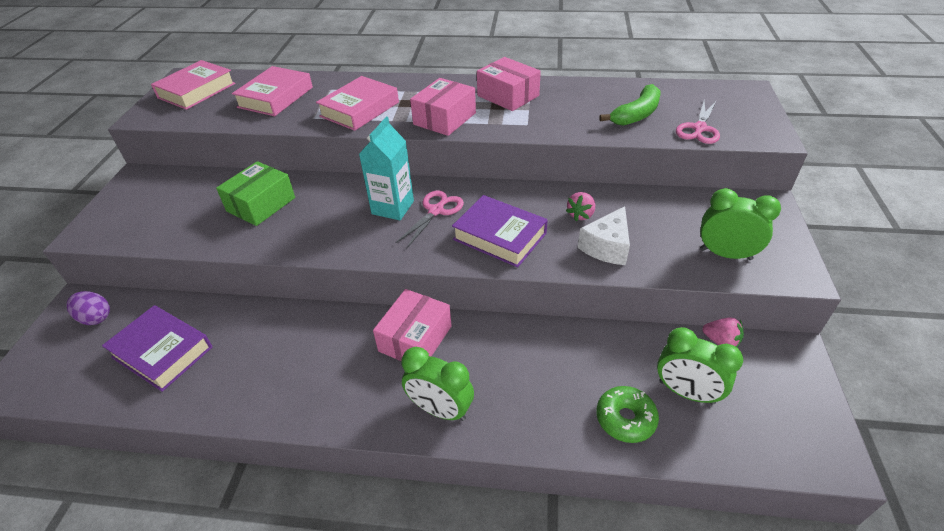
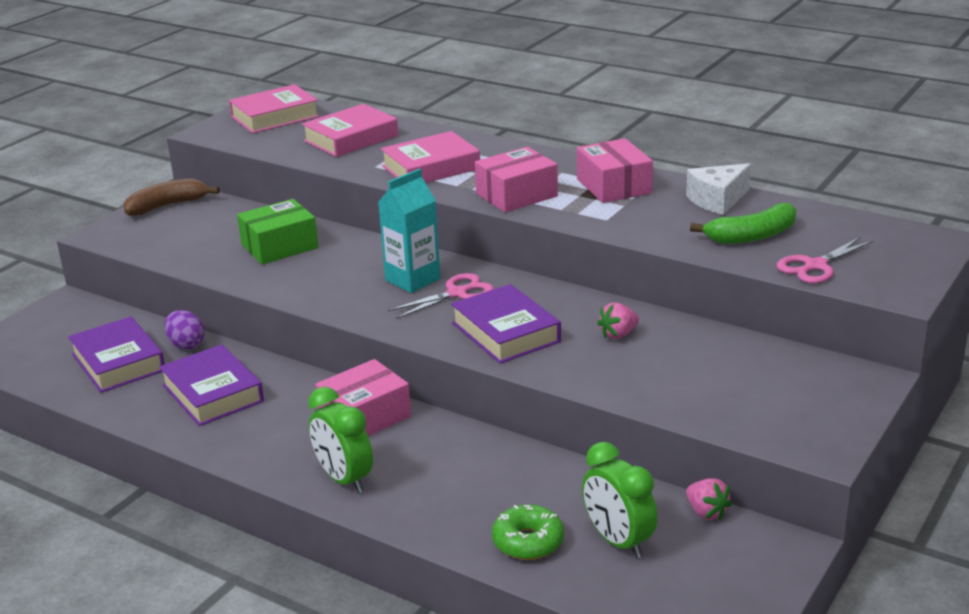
camera: 25 degrees right, 15 degrees down
purple egg [66,291,110,325] -> purple egg moved to [164,310,204,349]
white cheese [578,206,630,265] -> white cheese moved to [686,163,751,215]
green clock [700,188,781,260] -> none
none -> brown banana [123,178,220,216]
none -> purple book [159,344,264,426]

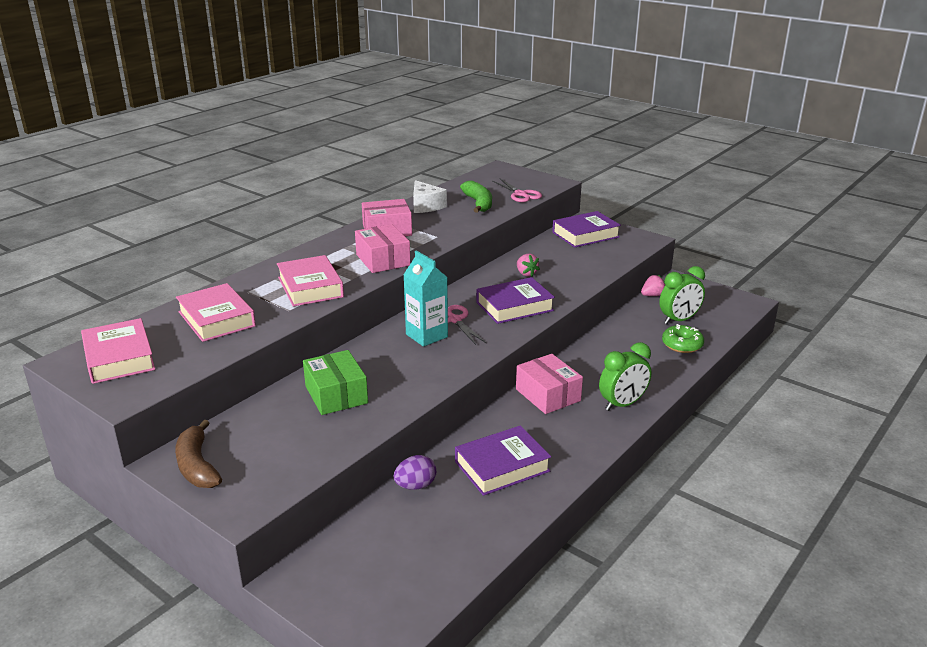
camera: 85 degrees left, 0 degrees up
purple book [68,316,165,393] -> purple book moved to [552,211,621,248]

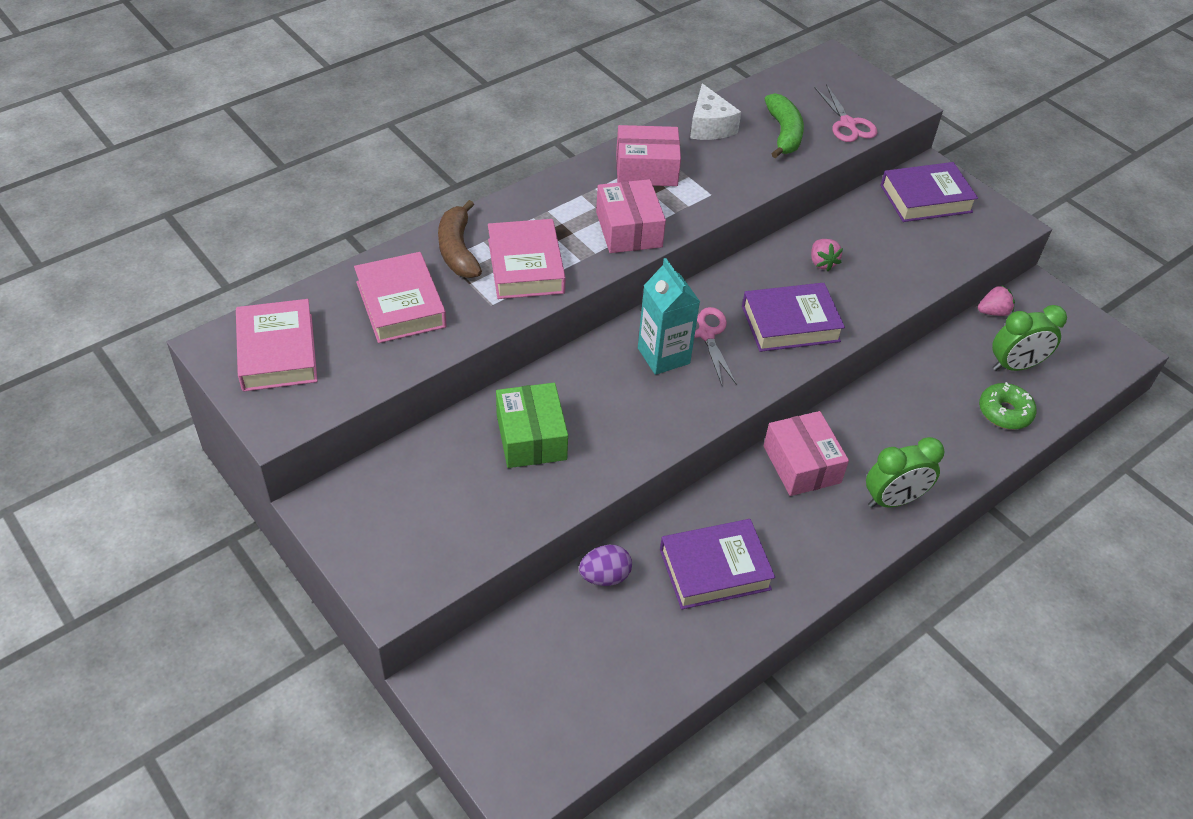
camera: 10 degrees right, 20 degrees up
brown banana [175,420,222,488] -> brown banana moved to [438,200,482,278]

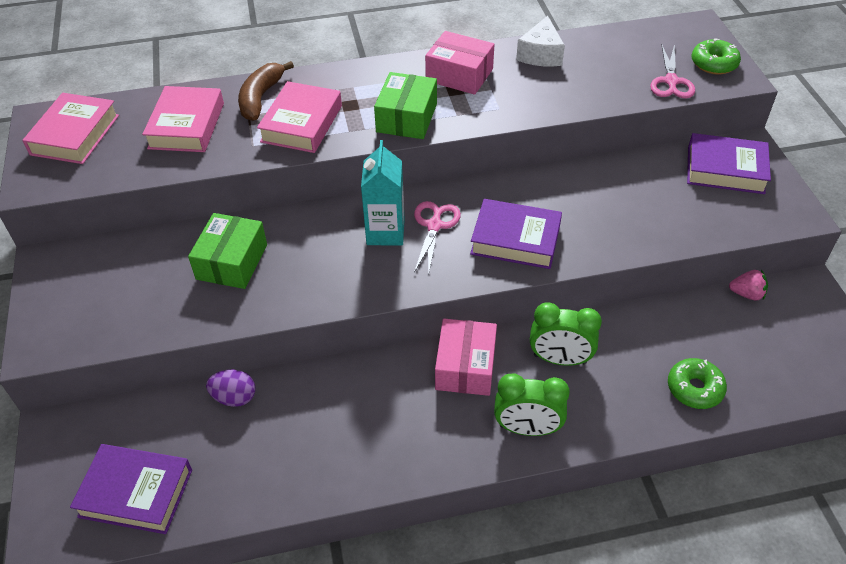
camera: 30 degrees right, 0 degrees up
pink box [596,179,666,253] -> green box [374,72,437,139]
purple book [660,519,775,610] -> purple book moved to [70,444,192,534]
green banana [765,93,804,158] -> none
pink strawberry [811,239,843,271] -> none
green clock [992,305,1067,371] -> green clock moved to [530,302,602,366]
none -> green donut [692,38,741,75]

